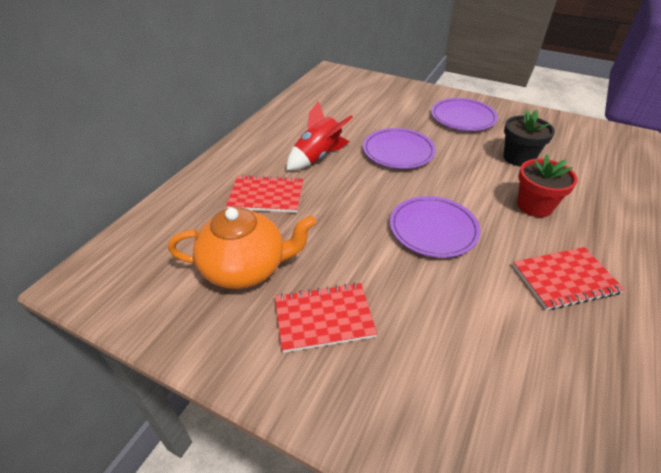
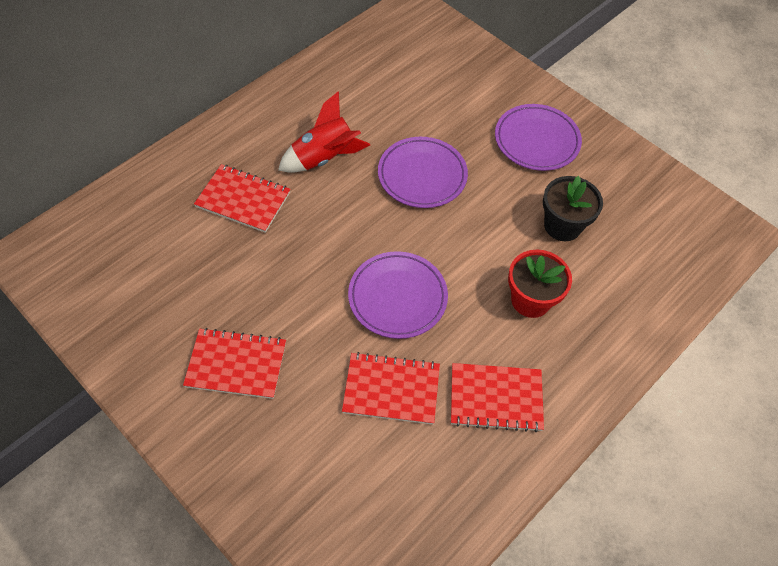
camera: 15 degrees right, 15 degrees up
orange teapot [168,207,316,289] -> none
none -> red notebook [342,352,440,425]

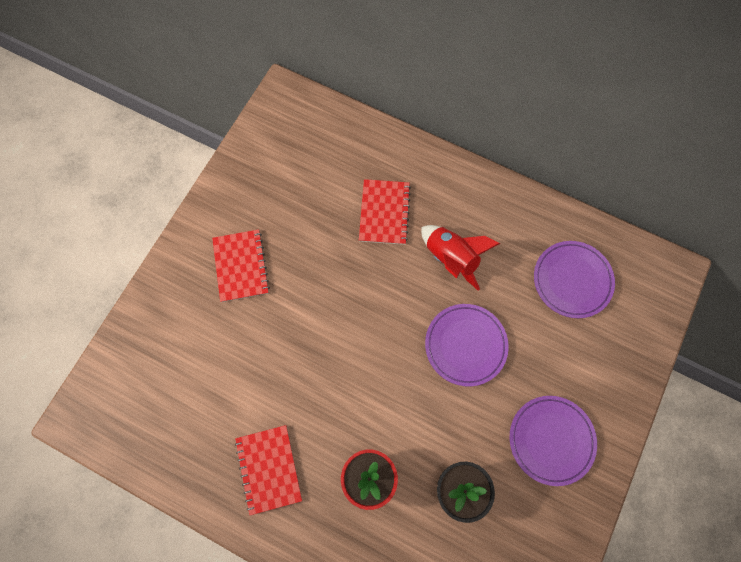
camera: 75 degrees right, 15 degrees up
red notebook [342,352,440,425] -> none
purple plate [348,251,448,339] -> purple plate moved to [534,241,615,318]

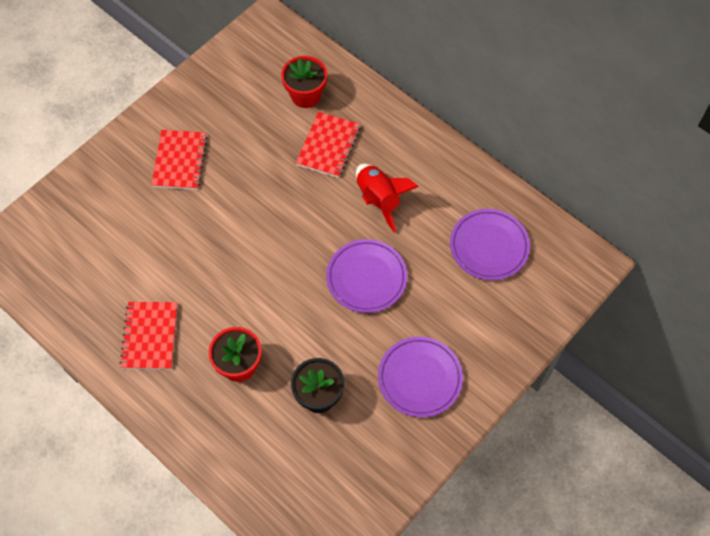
camera: 15 degrees right, 10 degrees down
none -> red flower pot [281,56,327,108]

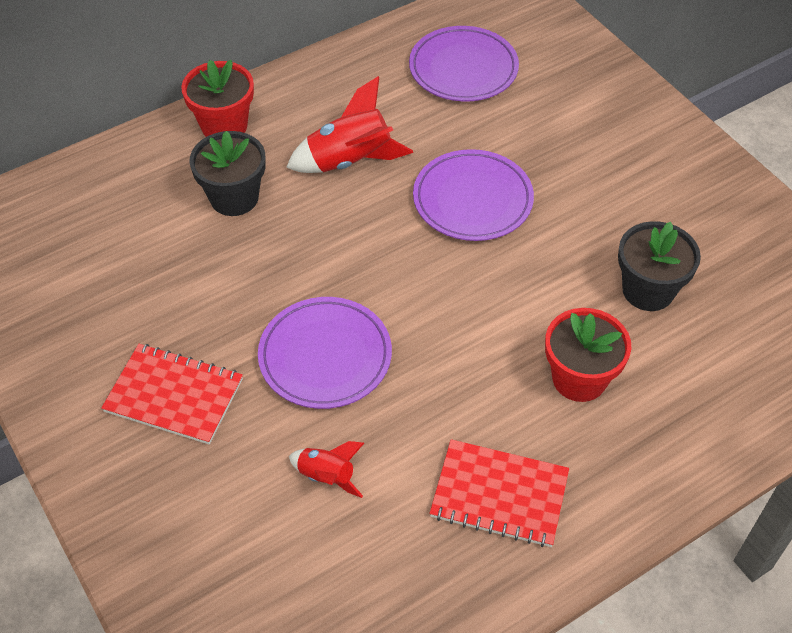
camera: 75 degrees left, 10 degrees down
red flower pot [281,56,327,108] -> red flower pot moved to [181,60,254,137]
red notebook [296,112,361,178] -> black flower pot [190,131,266,216]
purple plate [378,337,463,417] -> purple plate moved to [258,297,392,409]
none -> red rocket [289,441,364,498]

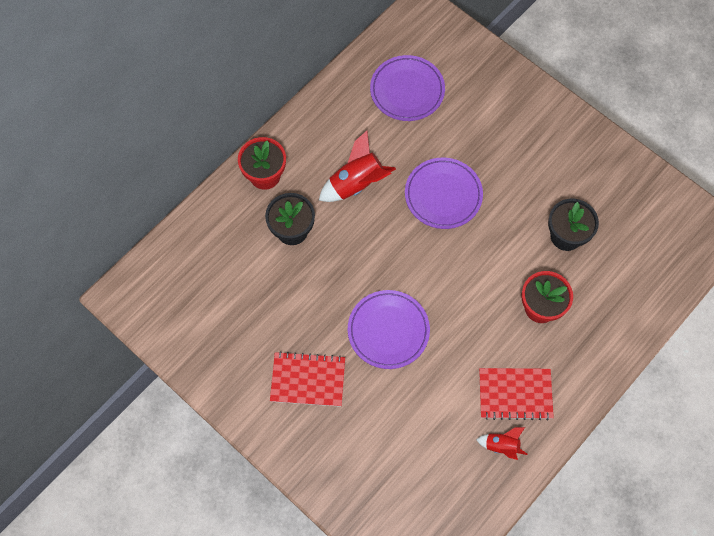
camera: 15 degrees left, 15 degrees up
red rocket [289,441,364,498] -> red rocket moved to [476,427,527,460]

